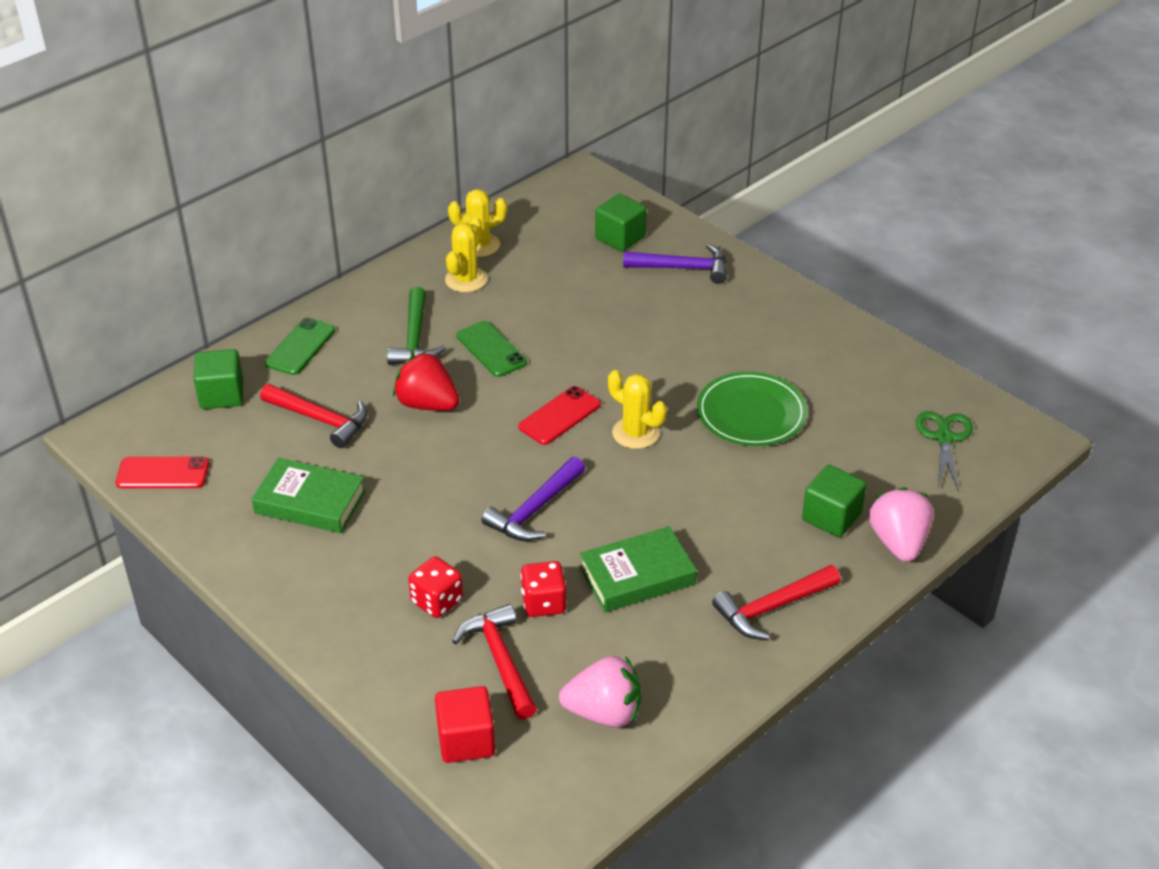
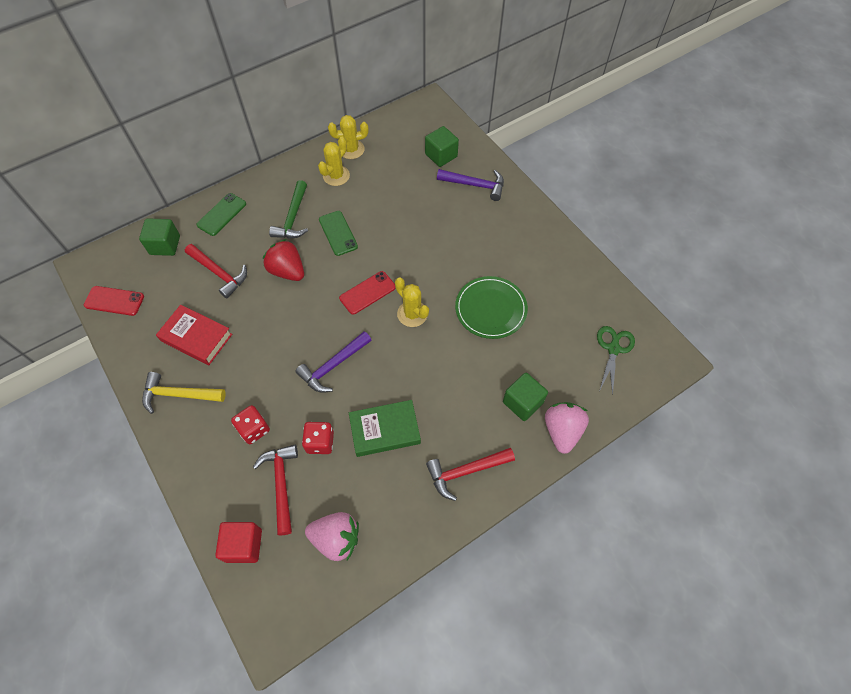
camera: 10 degrees right, 20 degrees up
green book [252,458,366,533] -> red book [156,305,232,365]
none -> yellow hammer [142,372,226,414]

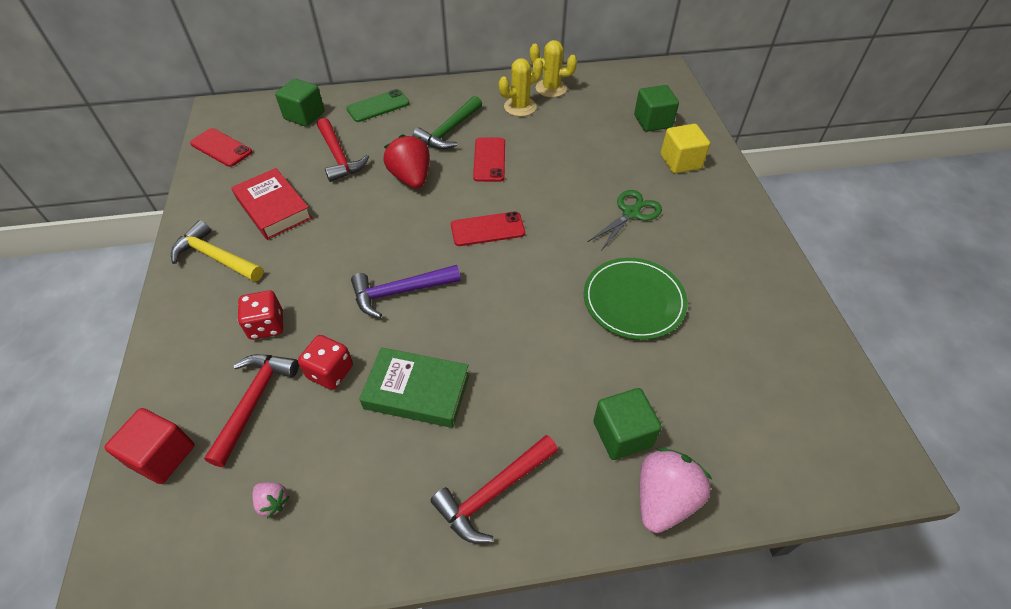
camera: 25 degrees right, 10 degrees down
pink strawberry [305,512,359,561] -> pink strawberry [253,482,290,518], size x0.49
green phone [319,211,358,256] -> red phone [473,137,505,182]
yellow cactus [395,277,429,327] -> none
red hammer [426,448,515,501] -> red hammer turned 45 degrees counterclockwise [430,435,558,543]
purple hammer [437,169,504,201] -> yellow cube [661,124,710,173]
green scissors [597,326,635,396] -> green scissors moved to [588,190,662,251]

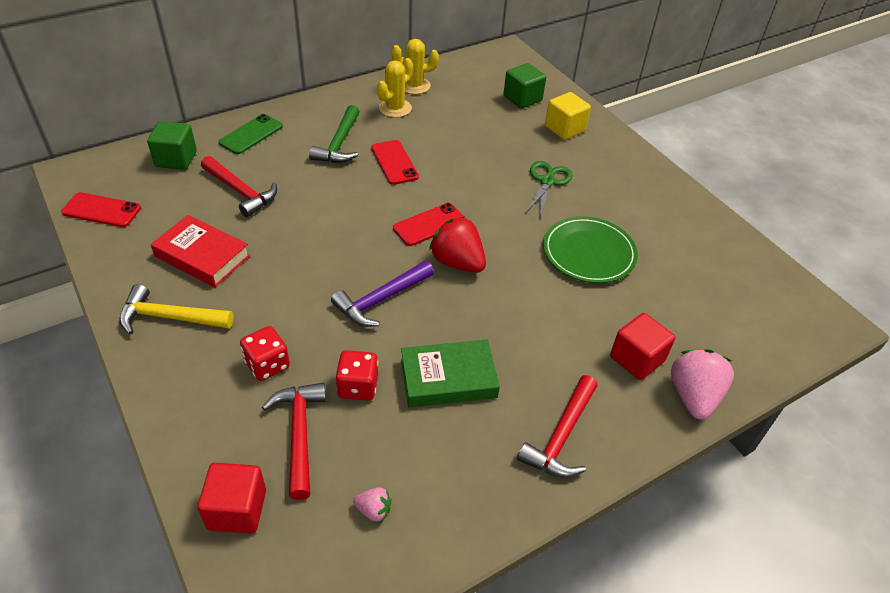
camera: 25 degrees left, 5 degrees down
red strawberry [383,134,430,189] -> red strawberry moved to [429,216,486,273]
green cube [593,388,662,460] -> red cube [610,313,675,380]

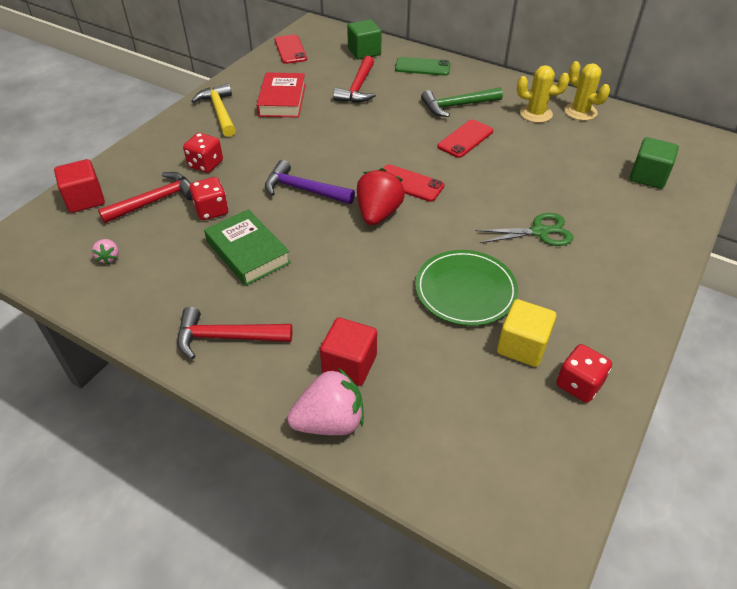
camera: 65 degrees right, 0 degrees up
yellow cube [545,92,591,140] -> yellow cube moved to [497,299,556,367]
none -> red dice [556,344,612,403]

